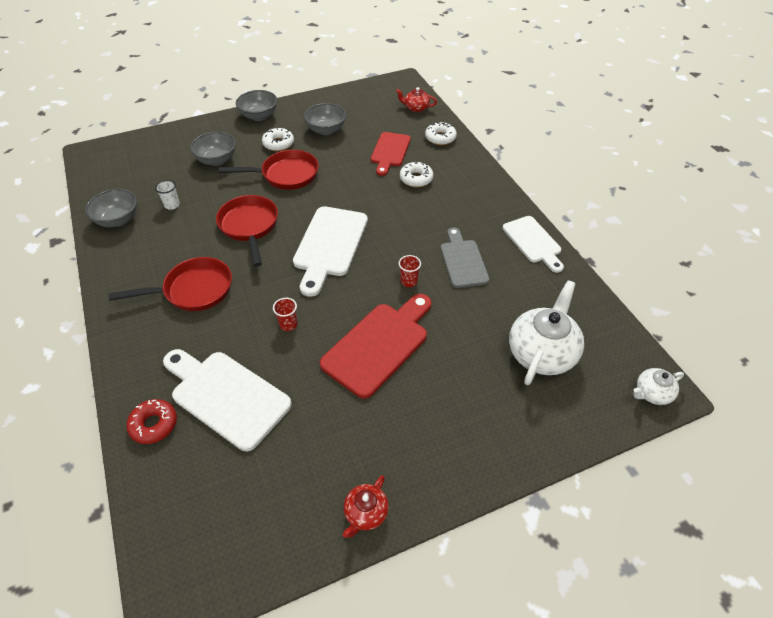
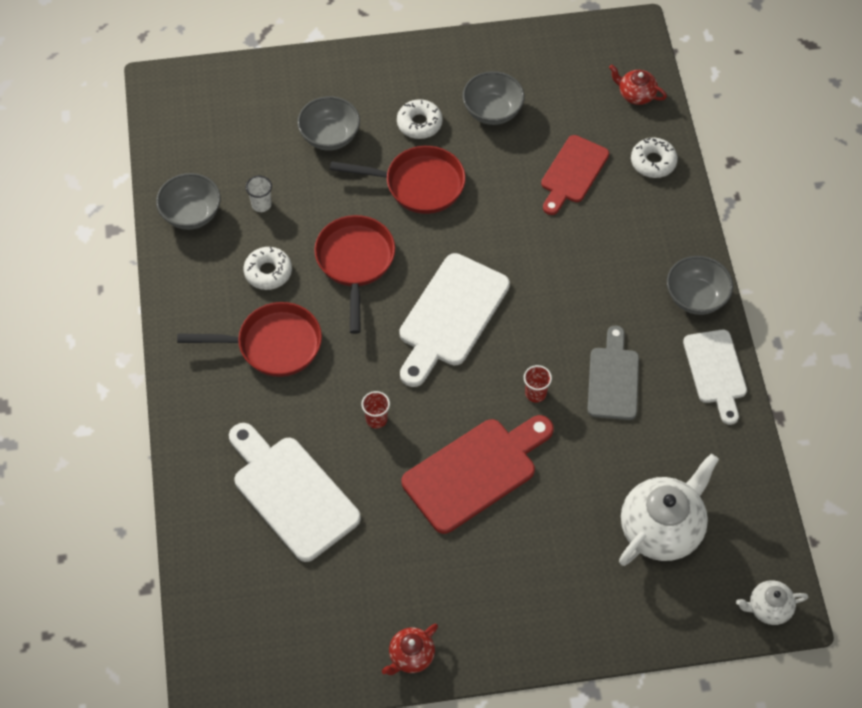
camera: 15 degrees right, 10 degrees up
red donut [126,399,177,444] -> none
grey bowl [236,90,277,121] -> grey bowl moved to [667,256,733,315]
white donut [400,161,433,187] -> white donut moved to [244,247,292,290]

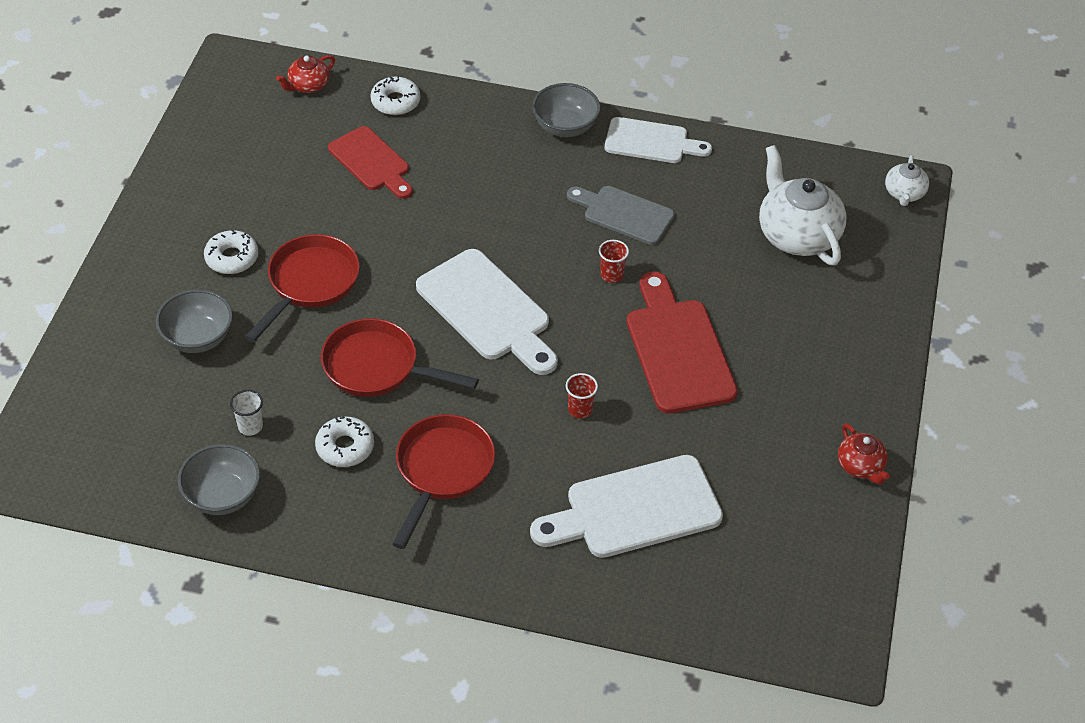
camera: 70 degrees left, 10 degrees down
grey bowl [463,71,525,125] -> none

